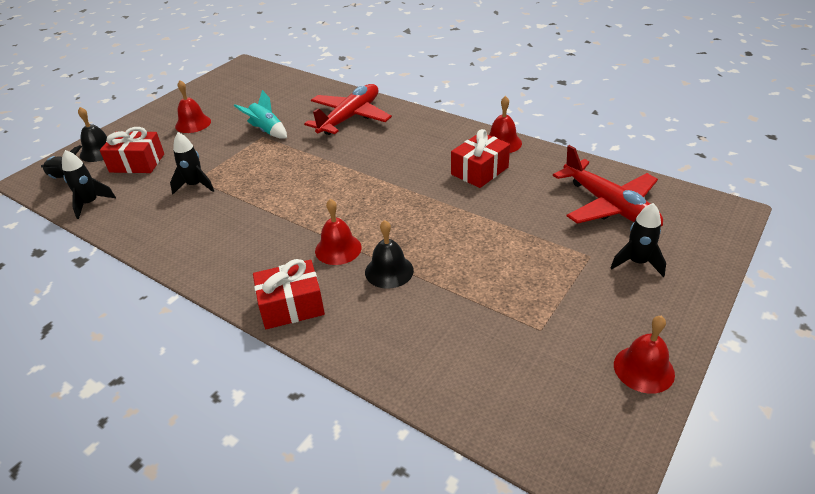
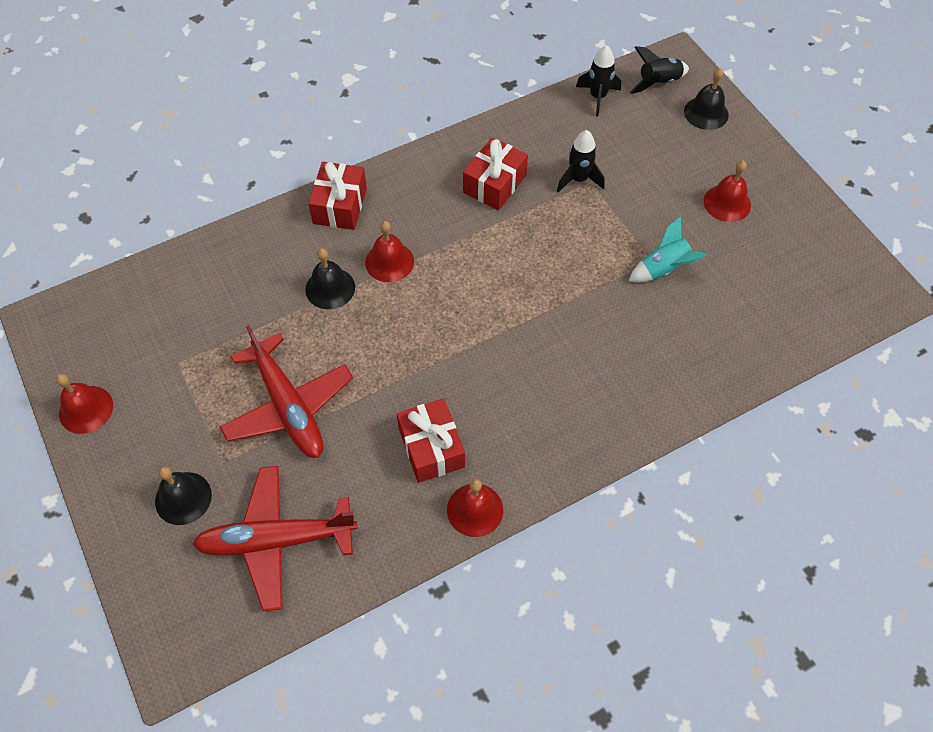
camera: 115 degrees right, 20 degrees up
red gift [100,127,164,173] -> red gift moved to [463,137,528,210]
red plane [304,84,392,135] -> red plane moved to [220,325,353,458]
black rocket [611,203,666,277] -> black bell [155,467,212,525]

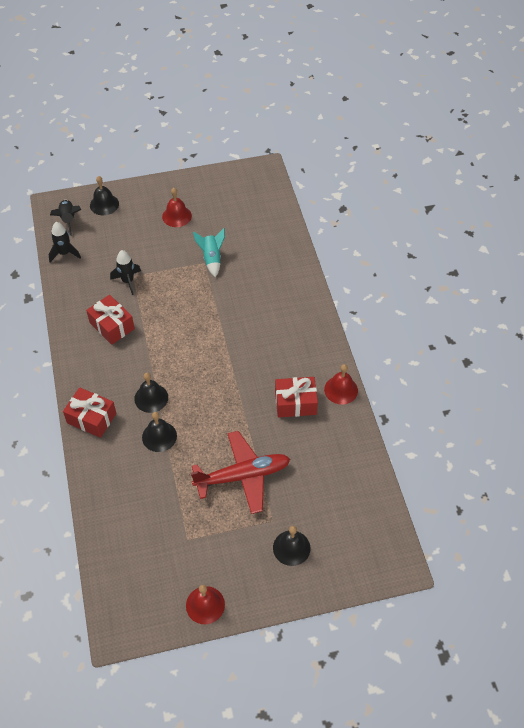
camera: 75 degrees left, 5 degrees down
red plane [193,466,357,611] -> none
red bell [365,221,414,282] -> black bell [134,373,168,413]

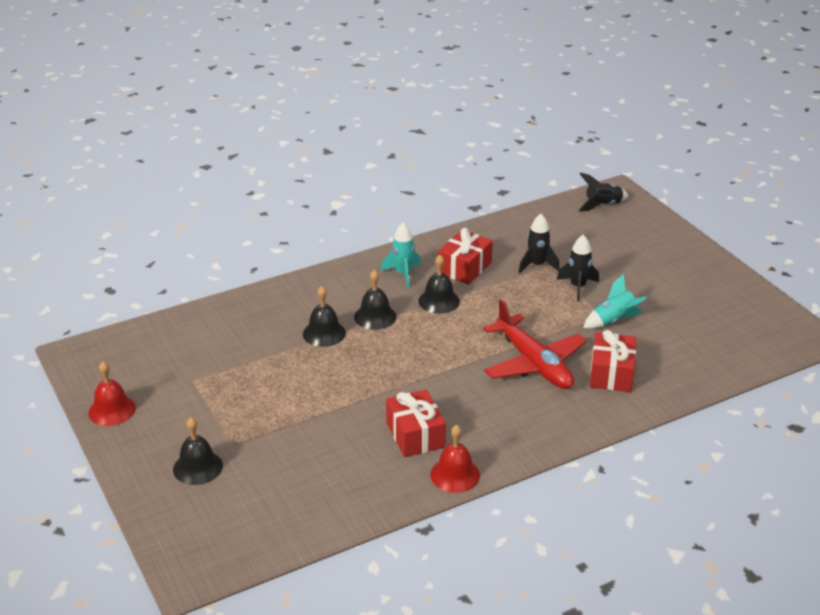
camera: 75 degrees right, 20 degrees down
black rocket [49,222,81,262] -> black rocket moved to [557,235,599,301]
red gift [63,387,116,438] -> red gift moved to [590,330,636,392]
black bell [90,176,119,215] -> black bell moved to [418,255,460,314]
red bell [162,188,192,227] -> none
red plane [191,431,290,514] -> red plane moved to [483,299,587,389]
none -> turquoise rocket [381,223,421,288]

